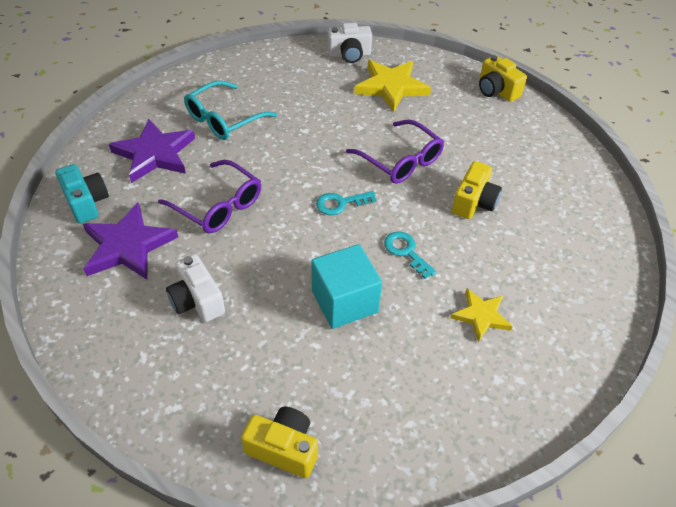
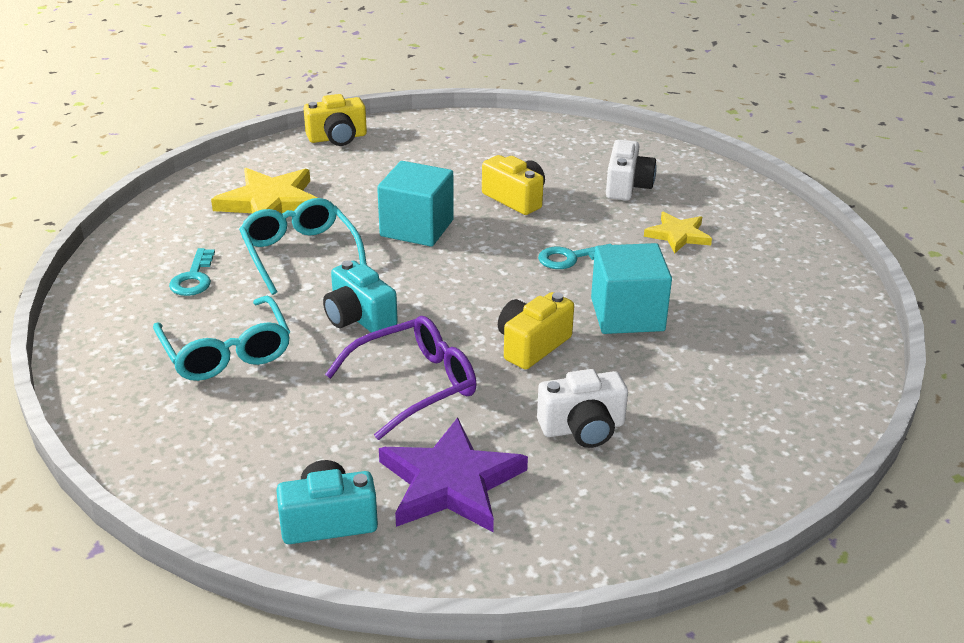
camera: 70 degrees left, 15 degrees down
purple star [109,119,195,183] -> none
yellow camera [241,407,318,478] -> yellow camera moved to [498,292,574,370]
turquoise key [316,191,377,215] -> turquoise key moved to [169,248,215,296]
white camera [328,23,372,63] -> white camera moved to [606,140,657,201]
purple glasses [346,120,444,184] -> turquoise cube [377,161,454,247]
none -> turquoise glasses [239,198,367,295]
none -> turquoise camera [323,260,398,333]

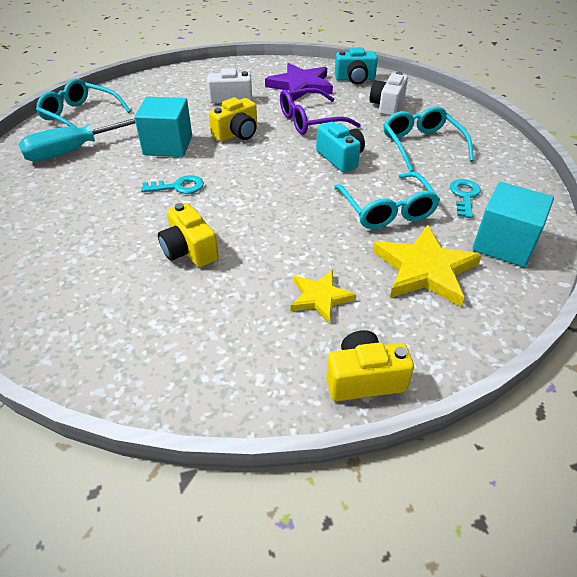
camera: 170 degrees left, 10 degrees up
turquoise cube [377,161,454,247] -> turquoise cube moved to [472,182,554,267]
white camera [606,140,657,201] -> white camera moved to [370,72,408,116]
yellow star [644,212,712,253] -> yellow star moved to [290,270,356,323]
none -> turquoise screwdriver [18,119,135,162]
none -> turquoise glasses [36,79,131,128]

